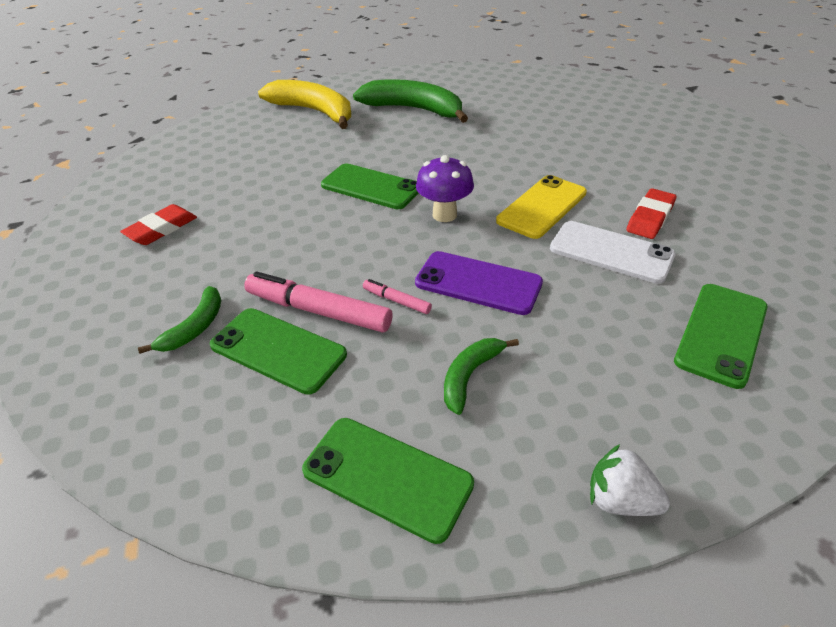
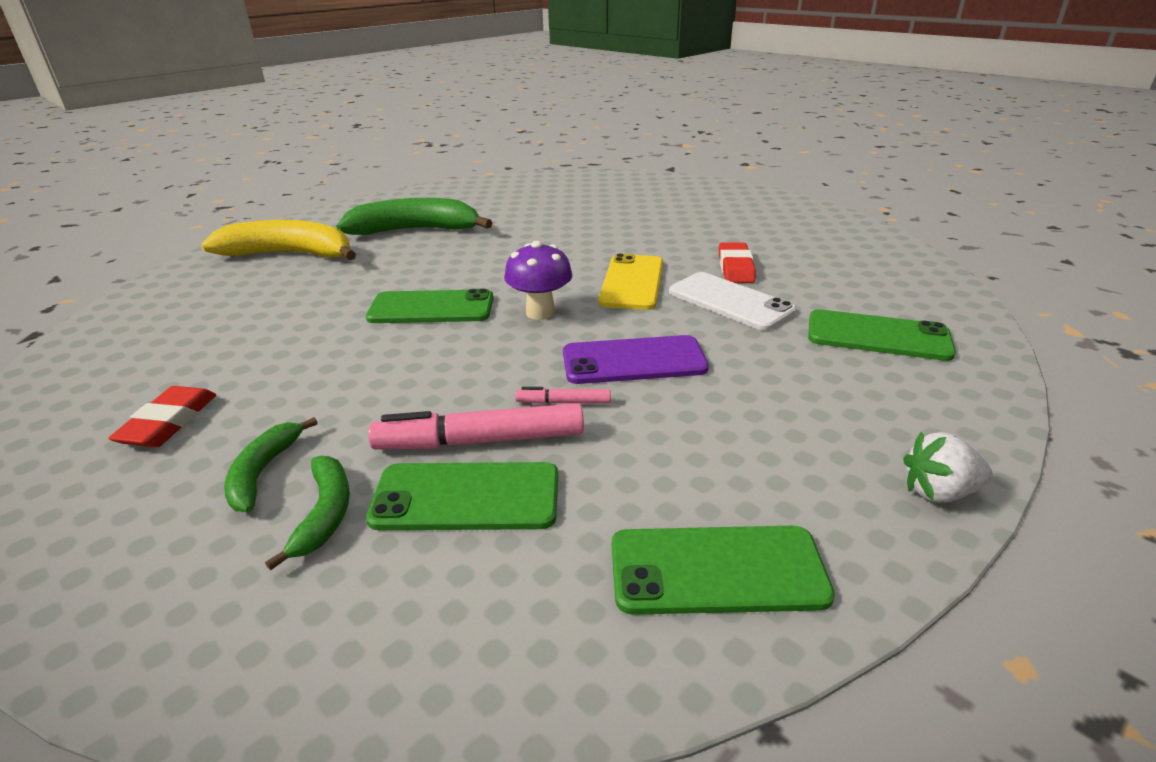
camera: 30 degrees left, 10 degrees down
green banana [444,338,519,415] -> green banana moved to [224,417,318,512]
white phone [550,221,676,284] -> white phone turned 45 degrees clockwise [669,272,796,331]
green phone [674,284,767,389] -> green phone turned 75 degrees counterclockwise [808,309,956,361]

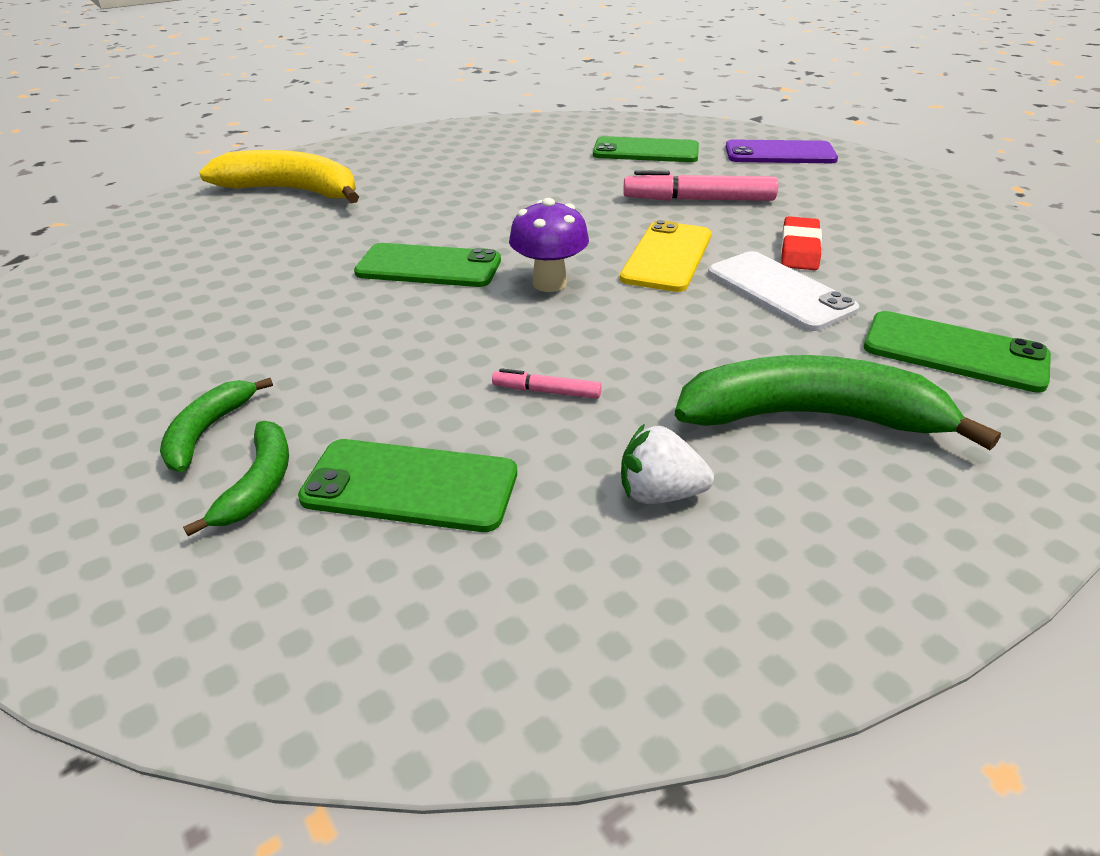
camera: 10 degrees right, 5 degrees up
red eraser [108,386,216,447] -> none
green banana [336,198,493,235] -> green banana moved to [675,355,1001,450]
pink marker [368,403,584,450] -> pink marker moved to [623,170,778,201]
purple phone [563,335,709,384] -> purple phone moved to [726,139,838,163]
green phone [612,526,835,615] -> green phone moved to [593,136,699,162]
white strawberry [903,432,993,503] -> white strawberry moved to [621,424,714,504]

